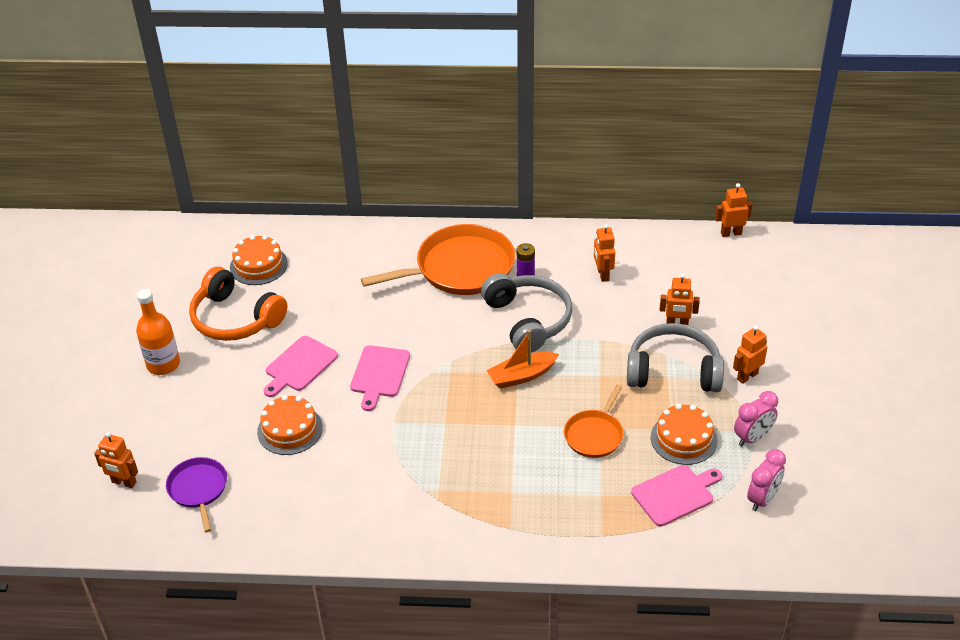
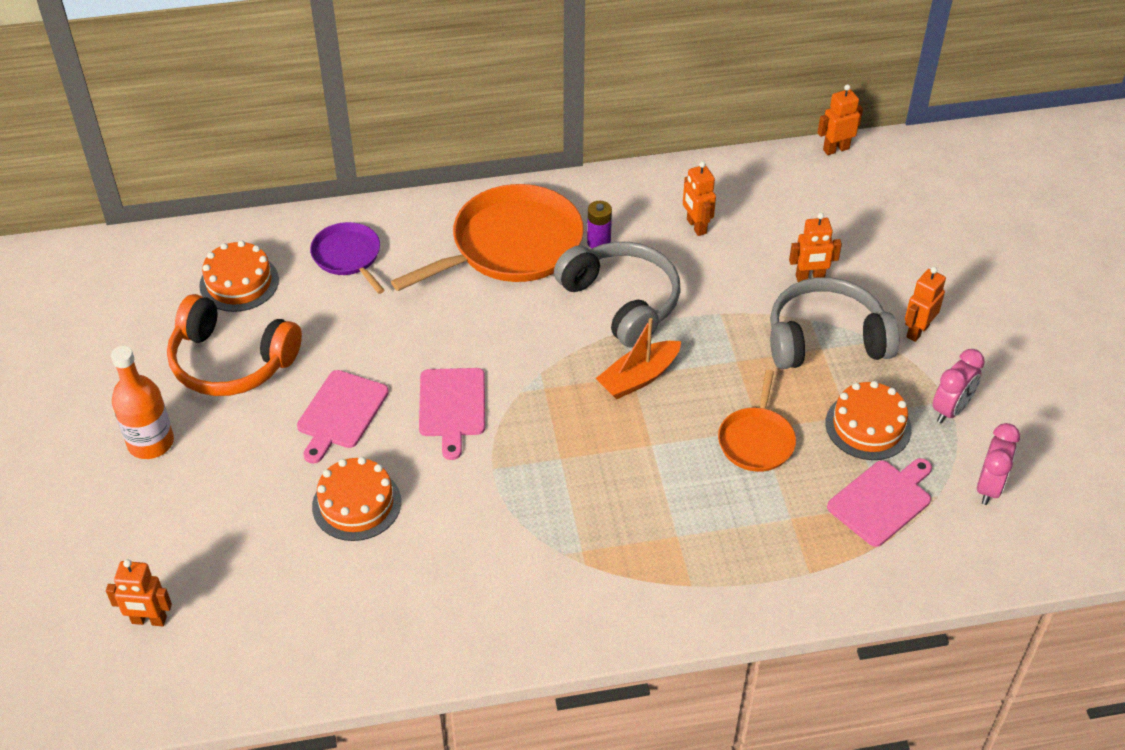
camera: 15 degrees left, 5 degrees up
purple pan [166,457,227,532] -> purple pan moved to [310,222,385,294]

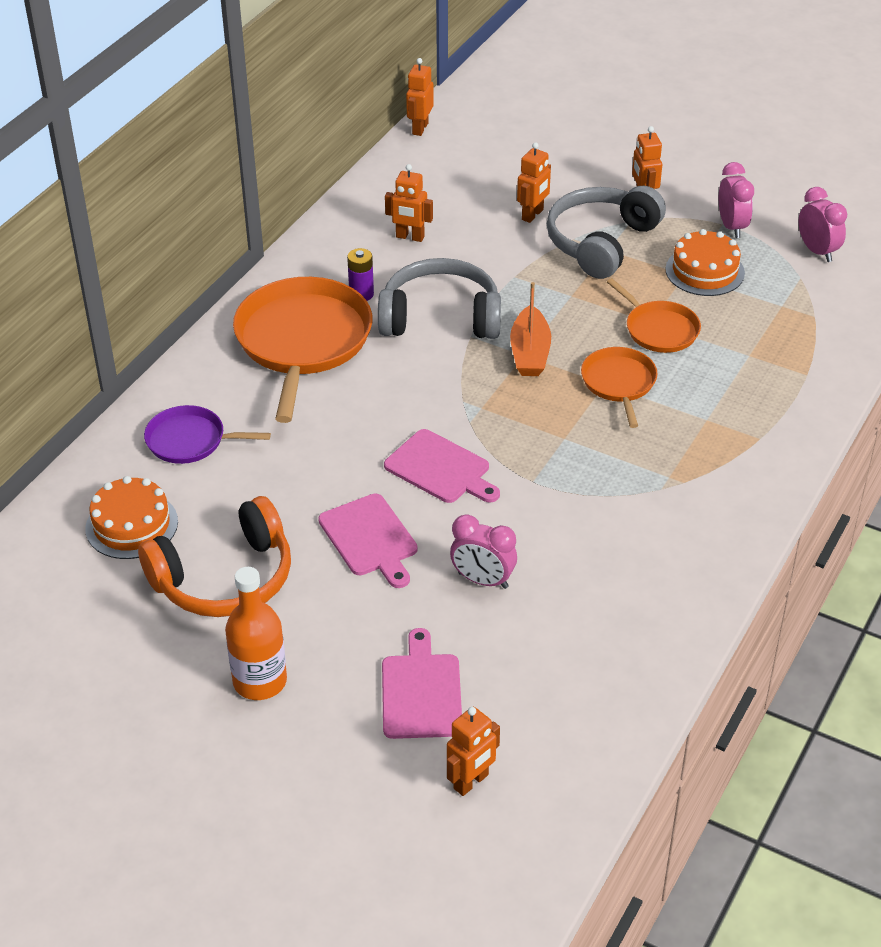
camera: 50 degrees left, 5 degrees down
orange cake [312,457,401,541] -> pink clock [450,515,517,589]
pink cutting board [827,458,932,547] -> pink cutting board moved to [382,628,462,739]
none -> orange pan [581,347,658,428]

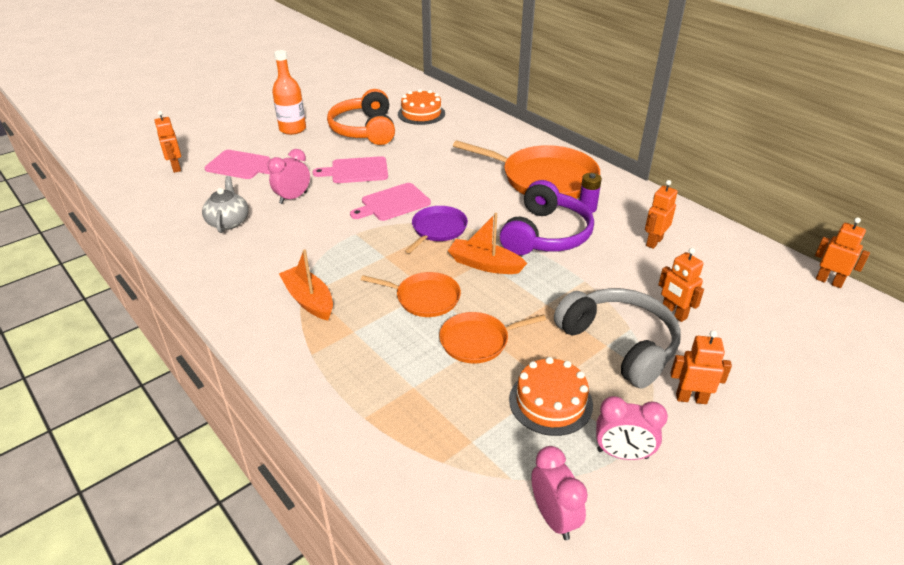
camera: 110 degrees right, 5 degrees down
purple pan [144,405,271,464] -> purple pan moved to [405,206,468,253]
grey headphones [378,258,501,339] -> purple headphones [500,180,594,255]
pink clock [799,187,847,262] -> pink clock turned 105 degrees counterclockwise [531,446,588,540]
none -> grey teapot [202,176,249,233]
none -> orange boat [279,249,333,320]

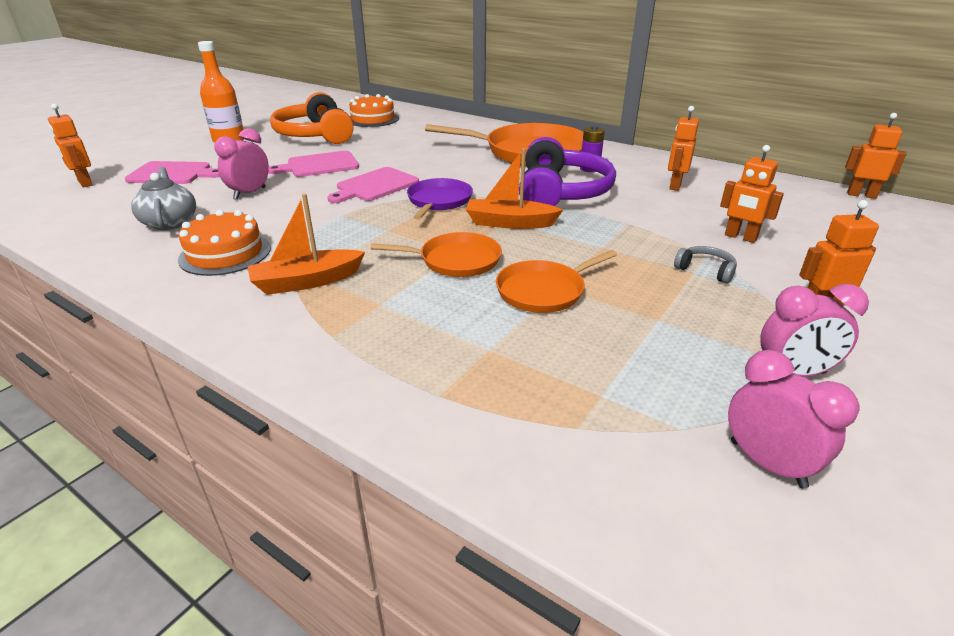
camera: 15 degrees left, 5 degrees down
orange boat [279,249,333,320] -> orange boat turned 60 degrees counterclockwise [247,194,365,295]
orange cake [509,357,593,436] -> orange cake moved to [178,210,271,276]
grey headphones [554,288,681,388] -> grey headphones [674,246,737,284], size x0.41

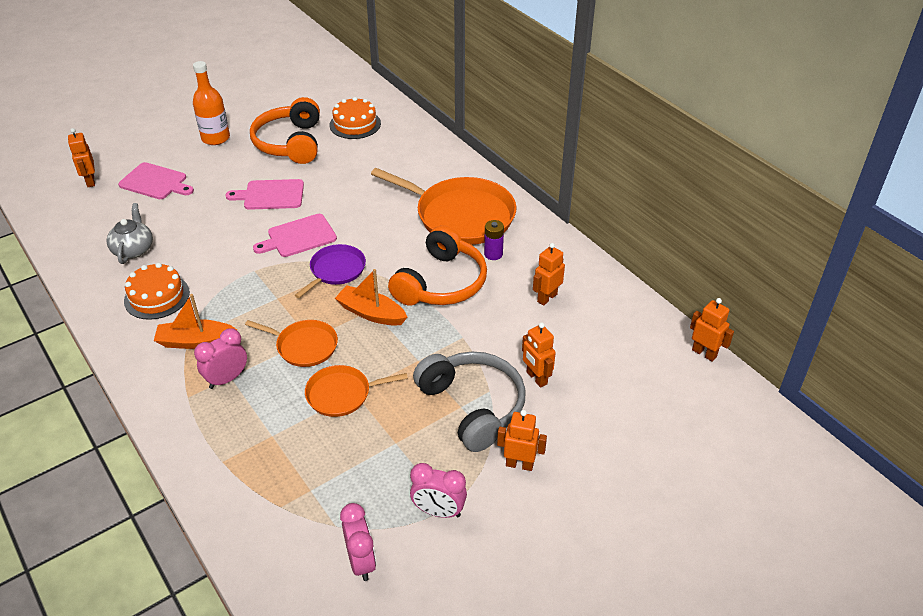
camera: 20 degrees right, 10 degrees up
pink clock [214,128,269,200] -> pink clock moved to [194,328,247,389]
purple headphones [519,137,616,206] -> orange headphones [388,225,487,306]
grey headphones [674,246,737,284] -> grey headphones [413,352,526,452], size x2.47

